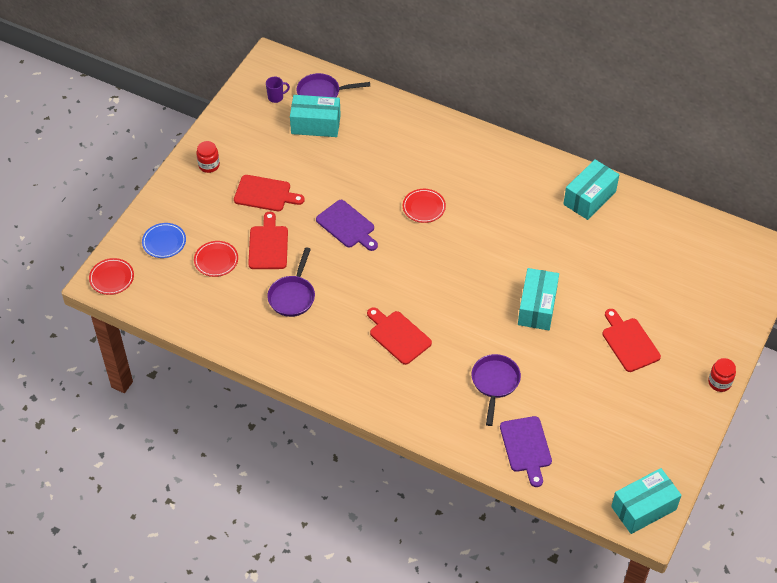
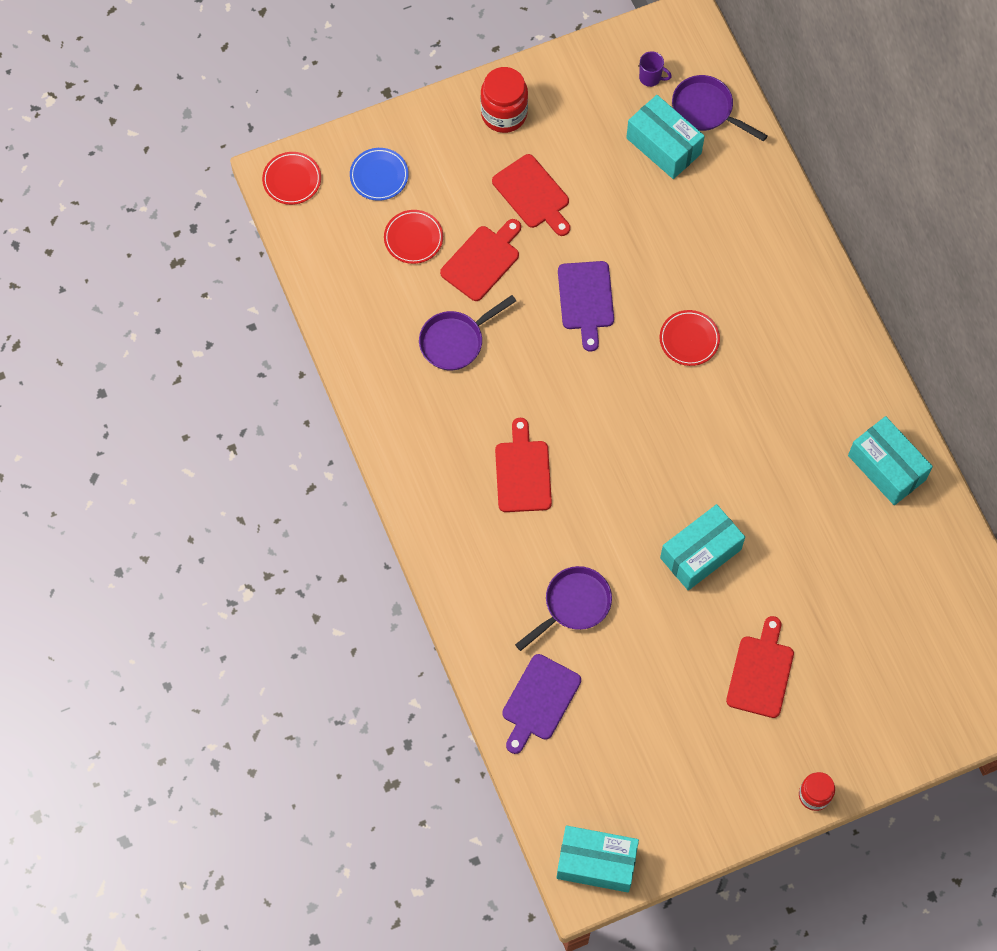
camera: 40 degrees right, 15 degrees up
red jar [196,141,220,173] -> red jar [481,67,528,133], size x1.58
turquoise box [563,159,619,220] -> turquoise box turned 60 degrees clockwise [848,416,933,505]

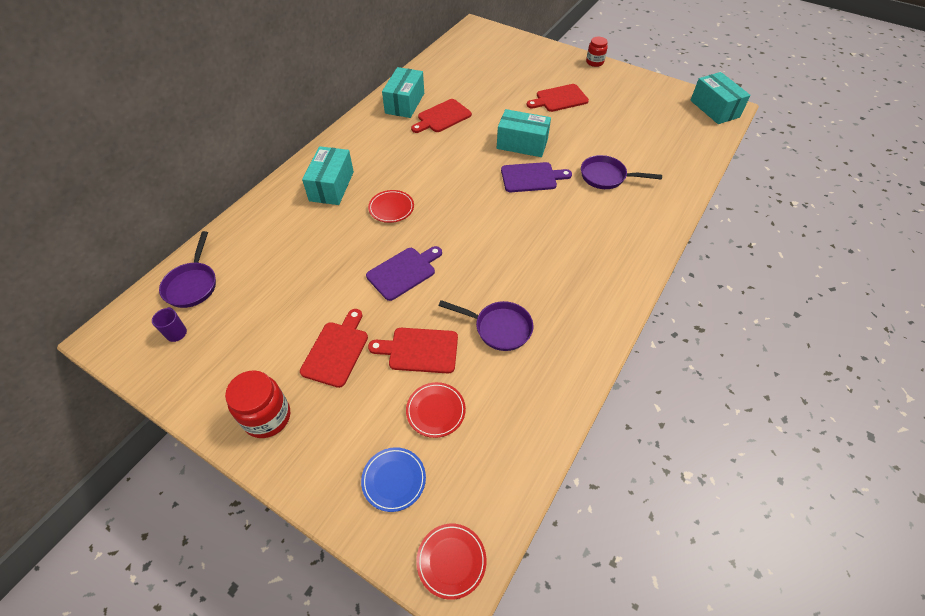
camera: 125 degrees left, 15 degrees down
red cutting board [495,418,552,512] -> red cutting board moved to [411,99,472,133]
purple cutting board [502,654,581,754] -> purple cutting board moved to [501,162,572,192]
turquoise box [626,95,705,179] -> turquoise box moved to [302,146,354,205]

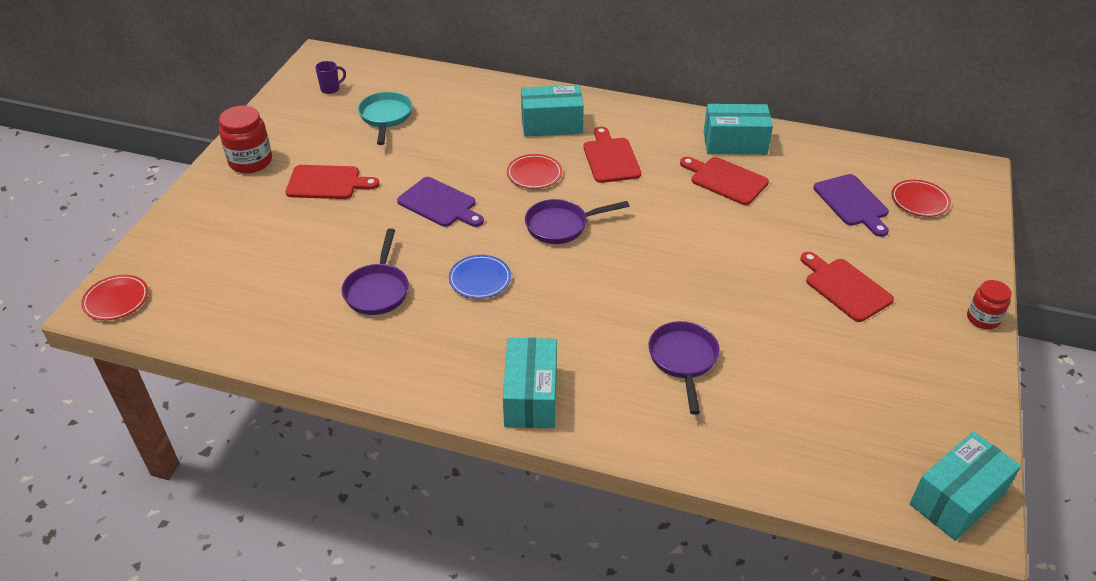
camera: 75 degrees right, 10 degrees down
purple pan [159,231,216,308] -> purple pan moved to [525,199,629,244]
blue plate [361,447,426,512] -> blue plate moved to [449,255,511,299]
red cutting board [368,328,458,373] -> red cutting board moved to [584,126,641,183]
red plate [406,382,466,438] -> red plate moved to [891,180,951,217]
turquoise box [497,109,551,157] -> turquoise box moved to [503,338,557,428]
purple cutting board [501,162,572,192] -> purple cutting board moved to [813,174,889,237]
none -> turquoise pan [358,92,412,145]

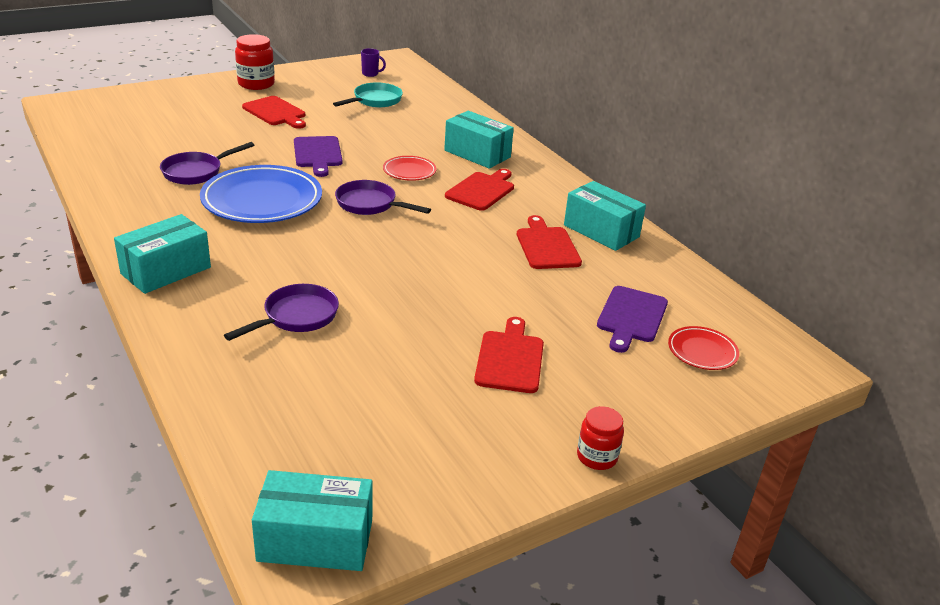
camera: 40 degrees right, 10 degrees down
red plate [81,275,148,320] -> none
blue plate [449,255,511,299] -> blue plate [200,165,322,223], size x2.06

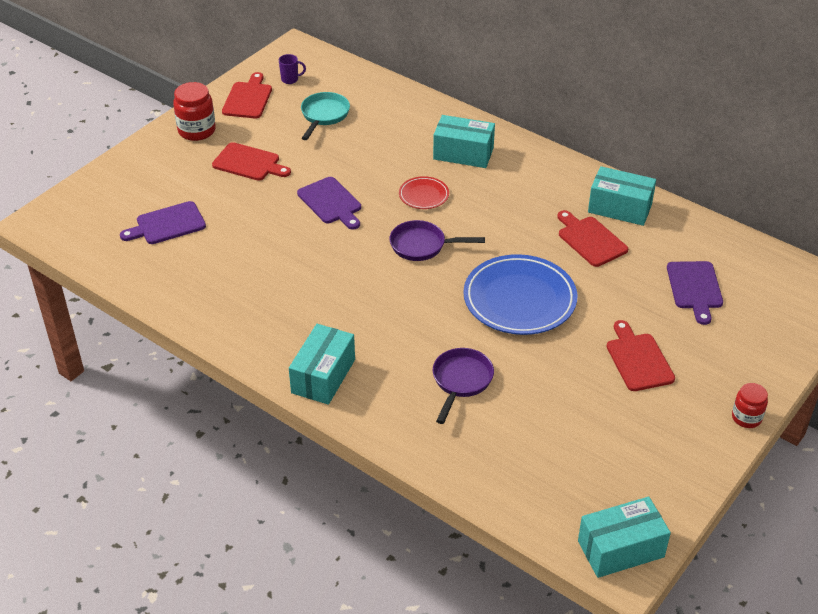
camera: 20 degrees left, 10 degrees up
purple pan [160,142,255,185] -> none
blue plate [200,165,322,223] -> blue plate moved to [463,254,577,335]
red cutting board [445,169,514,211] -> red cutting board moved to [222,72,272,118]
red plate [668,326,739,370] -> none
none -> purple cutting board [120,201,206,244]

